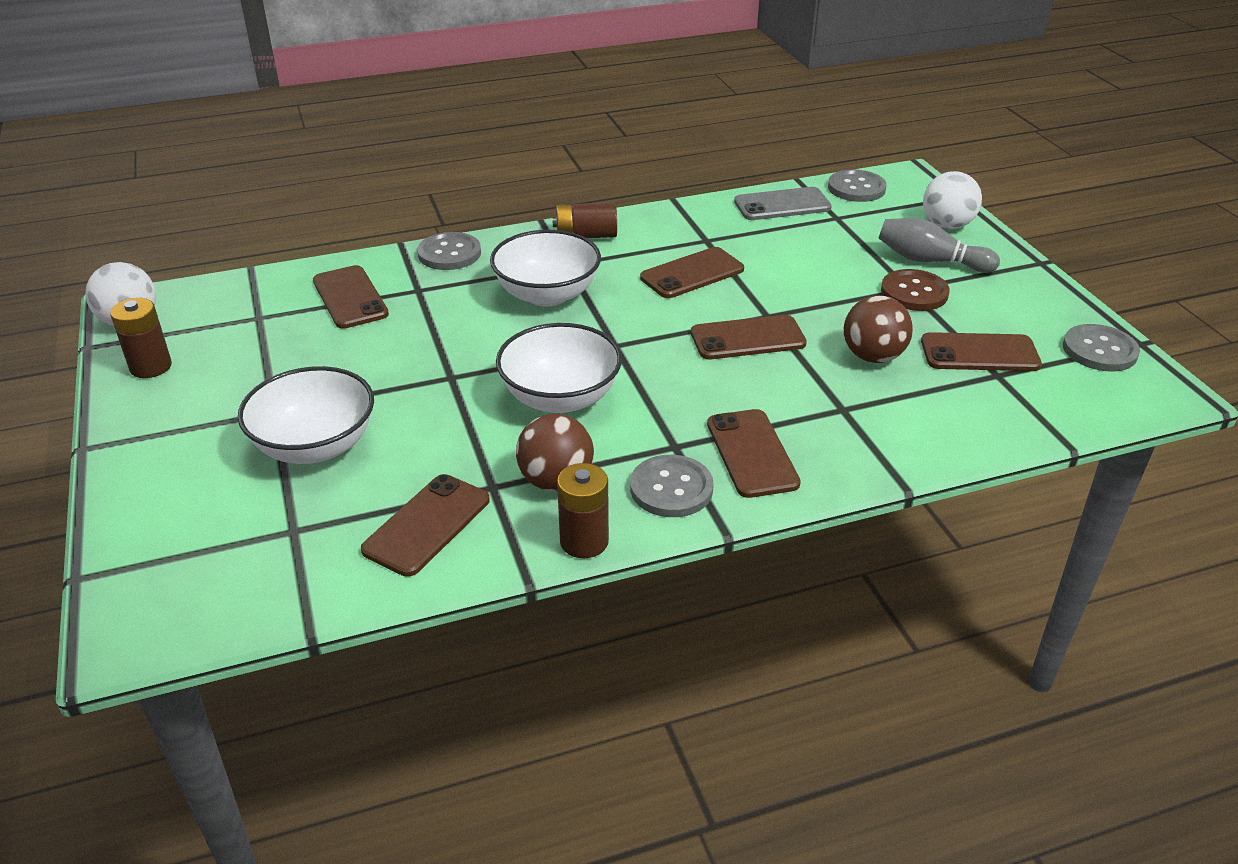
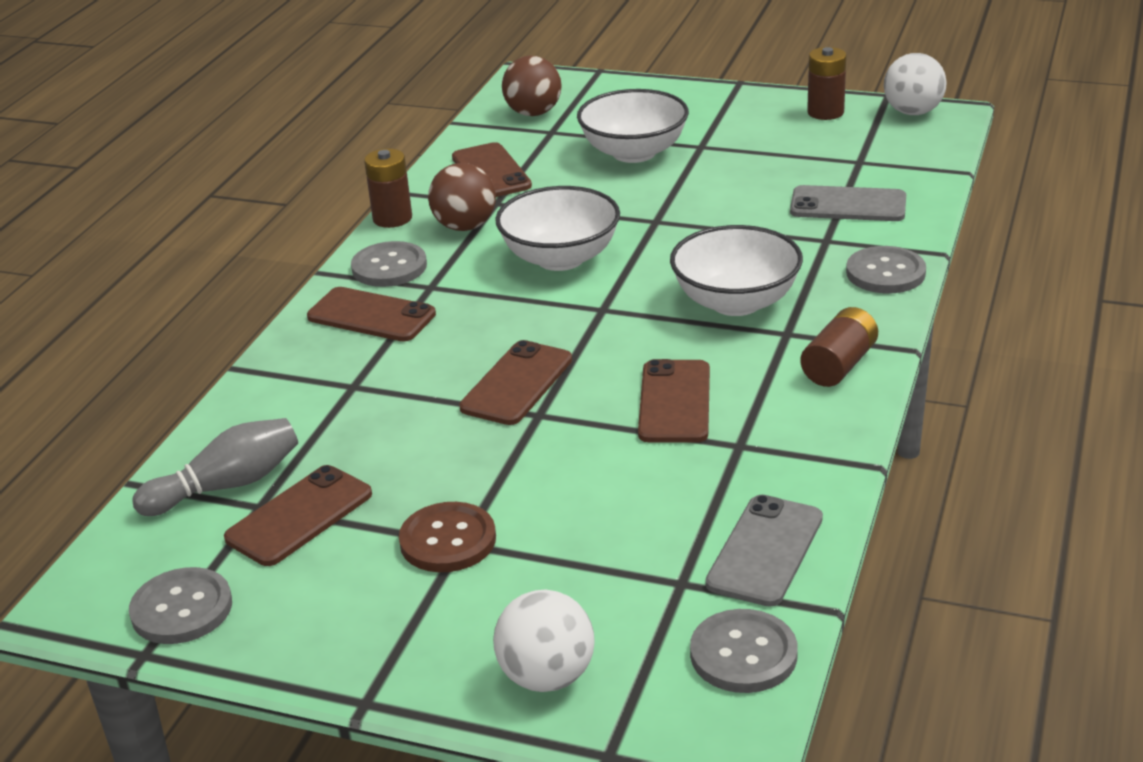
camera: 130 degrees right, 5 degrees down
brown phone [313,265,389,329] -> grey phone [790,185,906,221]
brown ball [844,295,913,363] -> brown ball moved to [502,56,562,116]
grey bowling pin [879,218,1000,273] -> grey bowling pin moved to [132,418,298,516]

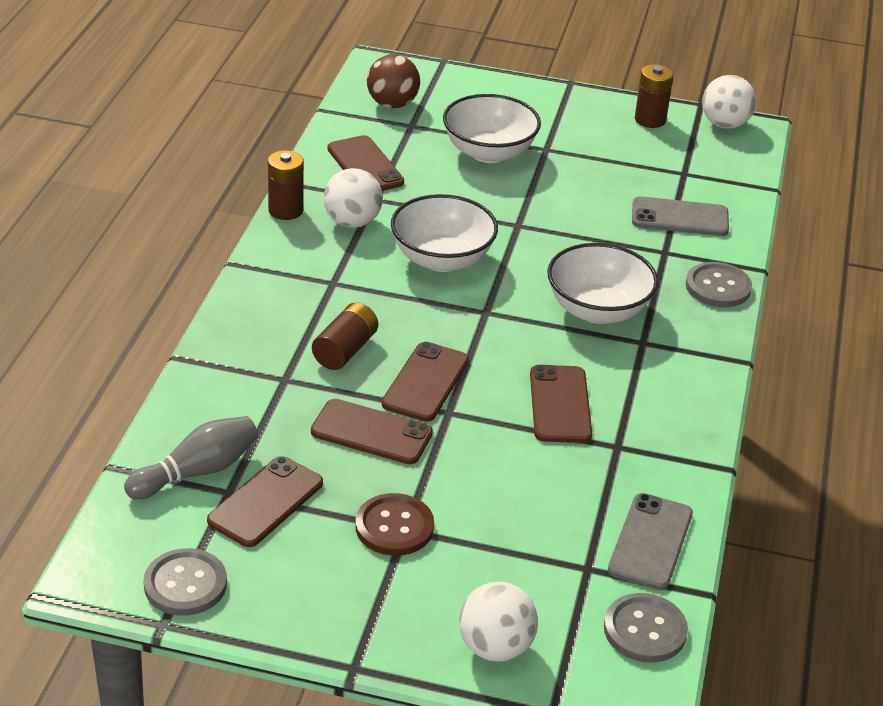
camera: 10 degrees left, 5 degrees up
brown phone [307,287,436,342] -> brown phone moved to [311,399,433,464]
grey button [351,241,427,287] -> none
brown ball [428,163,496,231] -> white ball [324,168,383,228]
brown battery [800,307,878,387] -> brown battery moved to [312,302,378,370]

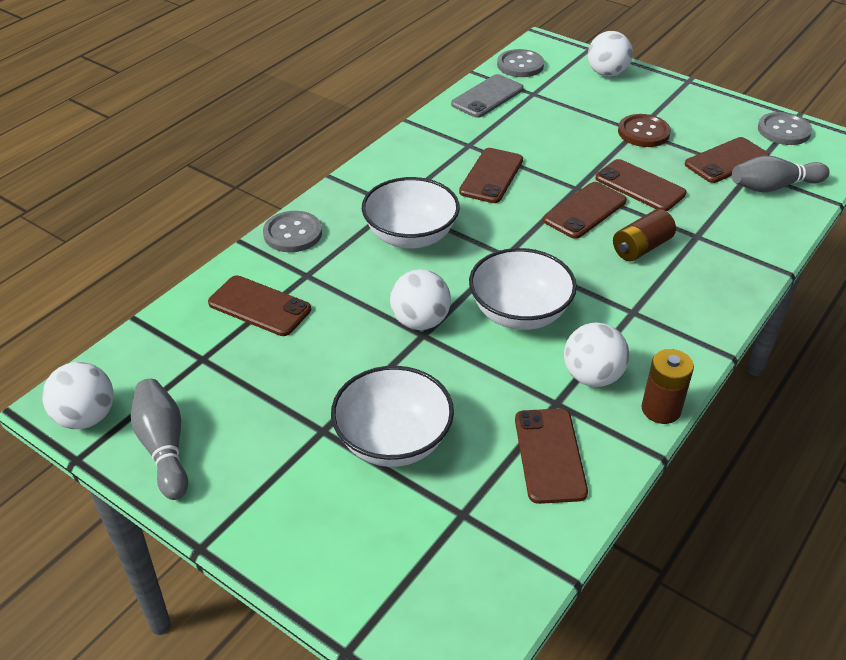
camera: 155 degrees left, 5 degrees up
brown ball [367,54,420,108] -> none
grey phone [632,196,729,236] -> brown phone [208,275,311,336]
brown battery [635,64,674,128] -> grey bowling pin [131,379,188,500]
none -> white ball [390,269,451,330]

